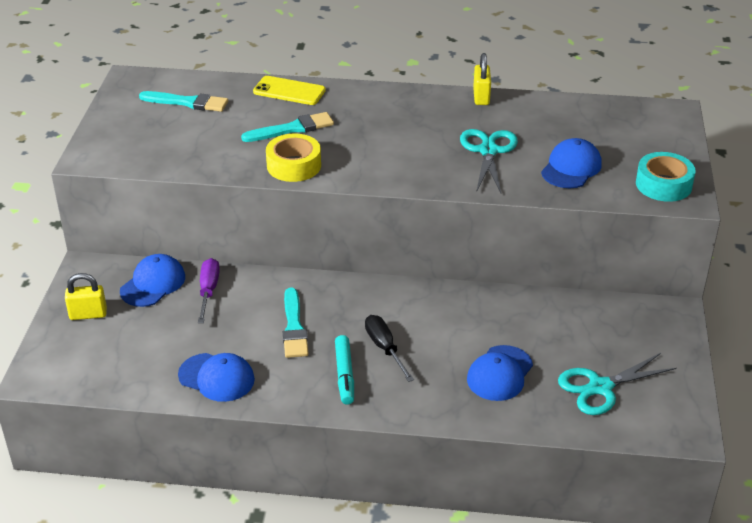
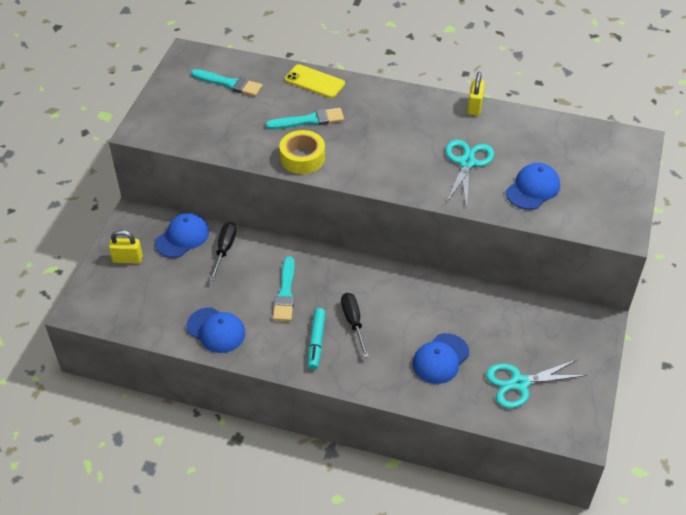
camera: 10 degrees right, 10 degrees up
purple screwdriver [198,258,220,323] -> black screwdriver [210,222,236,281]
turquoise tape [636,152,696,202] -> none

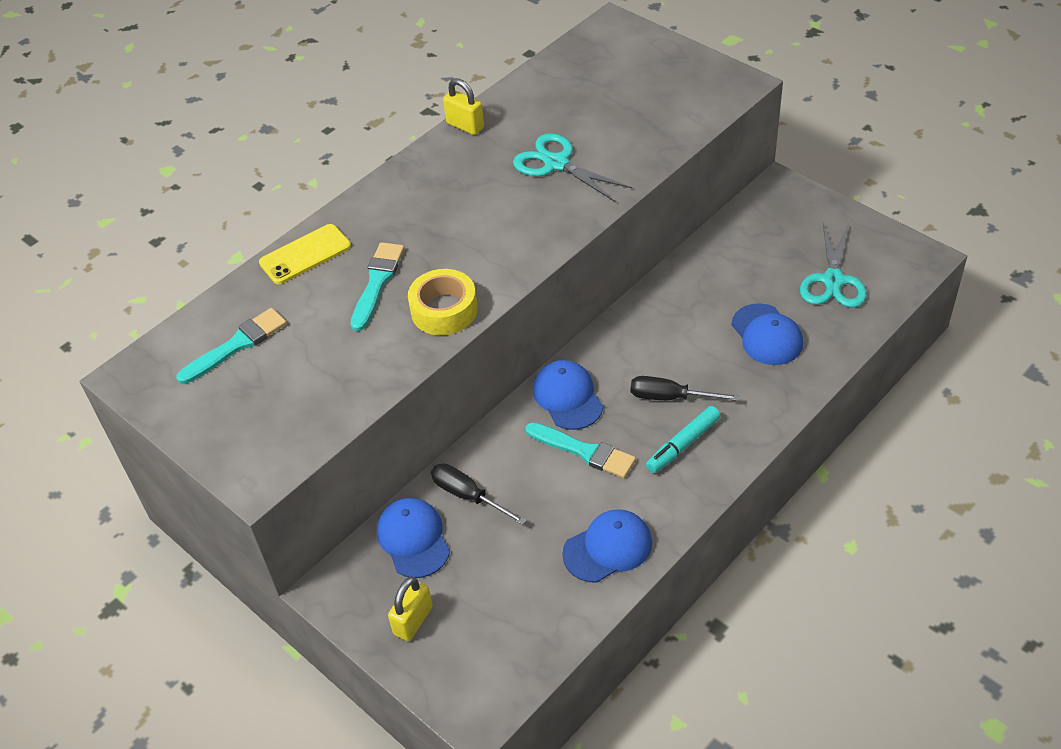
camera: 60 degrees left, 0 degrees up
turquoise marker [308,308,326,370] -> turquoise marker turned 105 degrees clockwise [646,406,721,473]
blue cap [506,163,560,210] -> blue cap moved to [533,360,603,430]

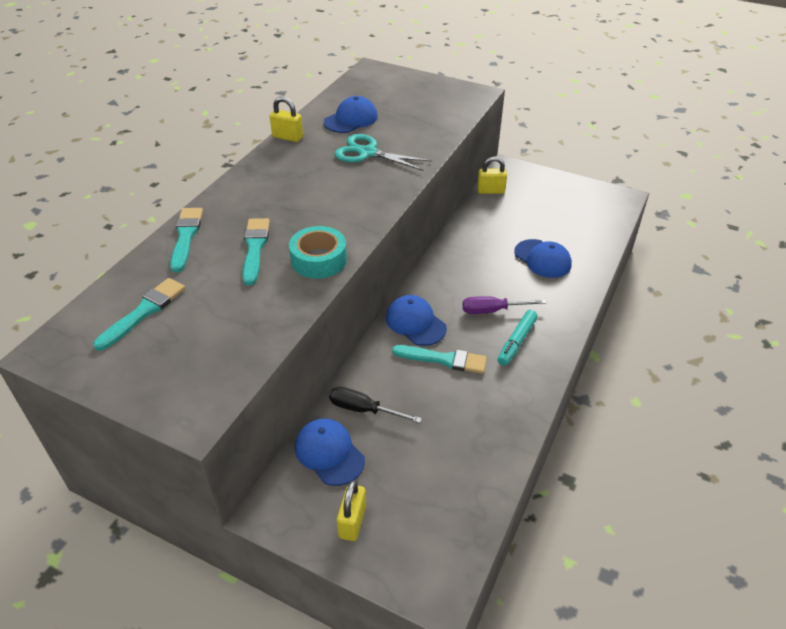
camera: 20 degrees left, 5 degrees down
yellow phone [259,224,351,284] -> turquoise brush [170,208,203,272]
yellow tape [408,269,478,335] -> turquoise tape [289,226,347,279]
blue cap [562,509,652,583] -> blue cap moved to [324,96,378,133]
black screwdriver [631,376,740,401] -> purple screwdriver [463,296,547,314]
turquoise scissors [800,223,867,308] -> none
none -> yellow padlock [477,157,507,194]

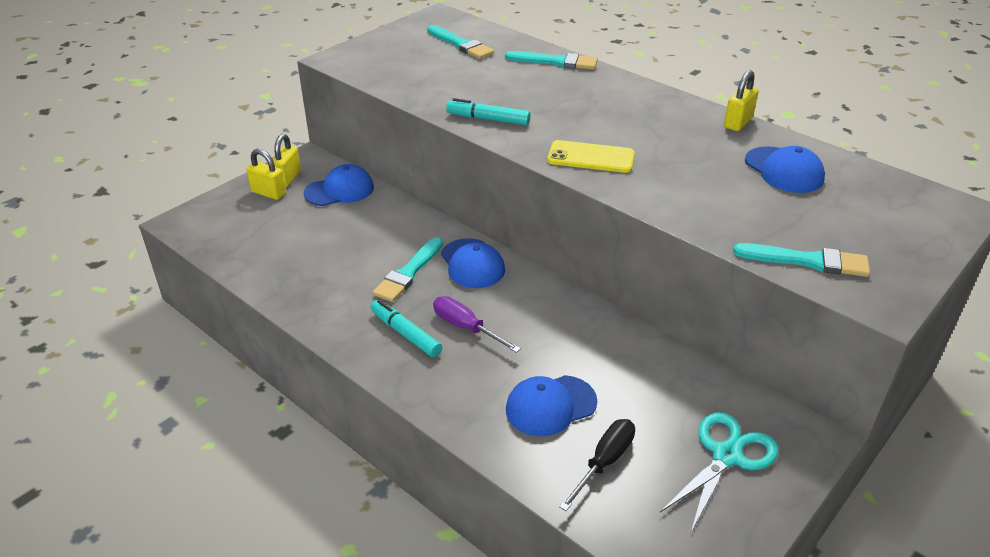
camera: 105 degrees right, 5 degrees down
turquoise brush [242,218,270,285] -> turquoise brush moved to [733,243,870,277]
turquoise tape [289,226,347,279] -> turquoise marker [446,98,531,125]
black screwdriver [329,387,422,423] -> black screwdriver moved to [559,419,635,511]
turquoise scissors [335,134,432,171] -> turquoise scissors moved to [660,412,779,532]
blue cap [386,295,447,346] -> blue cap turned 90 degrees clockwise [441,238,505,288]
purple screwdriver [463,296,547,314] -> purple screwdriver turned 60 degrees counterclockwise [433,296,521,353]
yellow padlock [477,157,507,194] -> yellow padlock moved to [273,134,301,187]
none -> yellow phone [547,140,635,173]

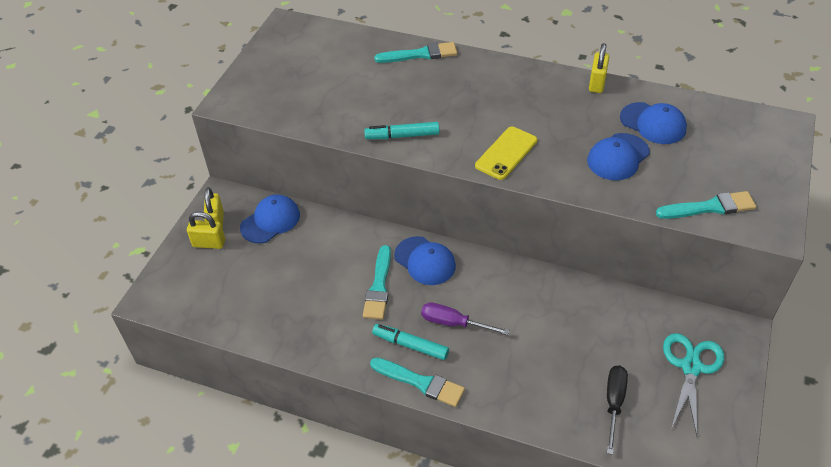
camera: 20 degrees left, 10 degrees up
turquoise brush [427,25,494,59] -> turquoise brush moved to [370,358,465,407]
blue cap [506,375,597,436] -> blue cap moved to [587,133,650,180]
yellow phone [547,140,635,173] -> yellow phone turned 45 degrees counterclockwise [475,127,538,180]

